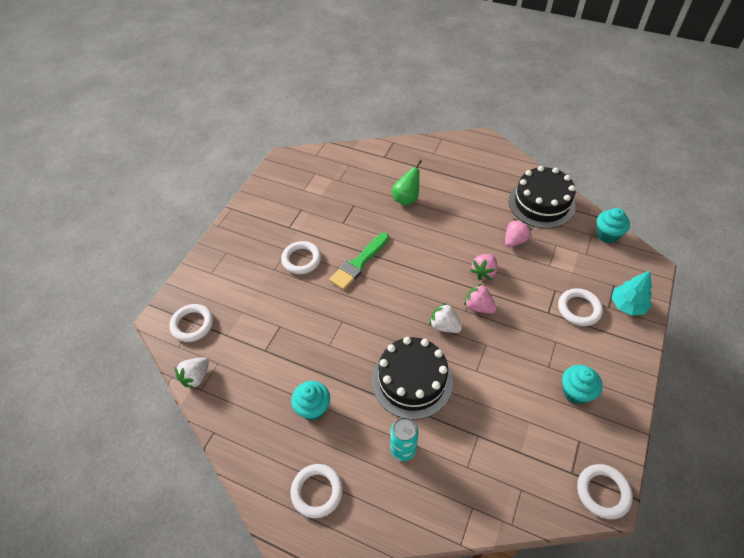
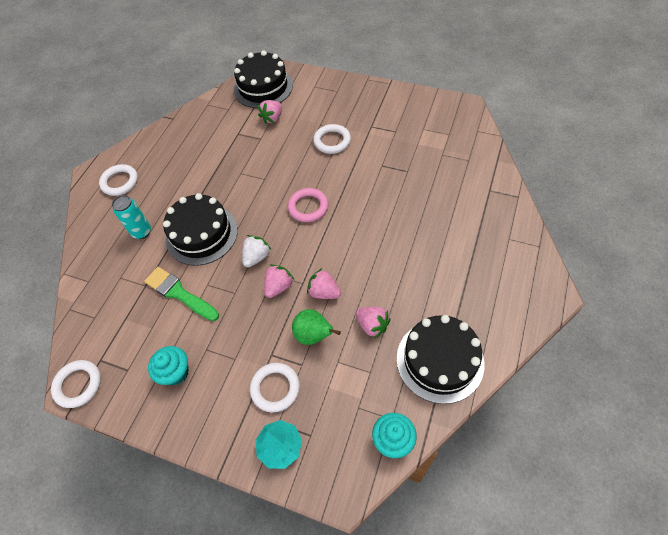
camera: 90 degrees right, 5 degrees up
white ring [169,304,213,342] -> black cake [234,50,293,108]
white strawberry [175,357,209,389] -> none
turquoise cupcake [291,381,330,420] -> none
green brush [329,232,389,290] -> green brush moved to [144,267,219,321]
green pear [392,160,422,206] -> green pear moved to [292,309,341,345]
none -> pink strawberry [258,100,282,124]
none -> pink ring [288,188,328,222]

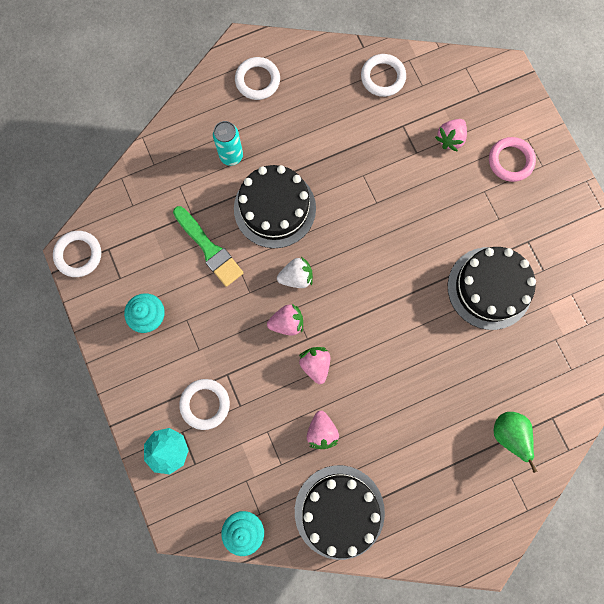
camera: 40 degrees right, 20 degrees up
green brush [144,267,219,321] -> green brush turned 150 degrees clockwise [173,206,243,287]
black cake [234,50,293,108] -> black cake moved to [448,247,536,330]
pink strawberry [258,100,282,124] -> pink strawberry turned 45 degrees counterclockwise [435,119,467,152]
pink ring [288,188,328,222] -> pink ring moved to [489,137,536,182]
green pear [292,309,341,345] -> green pear moved to [494,412,537,473]
white ring [313,124,351,154] -> white ring moved to [361,54,406,97]

